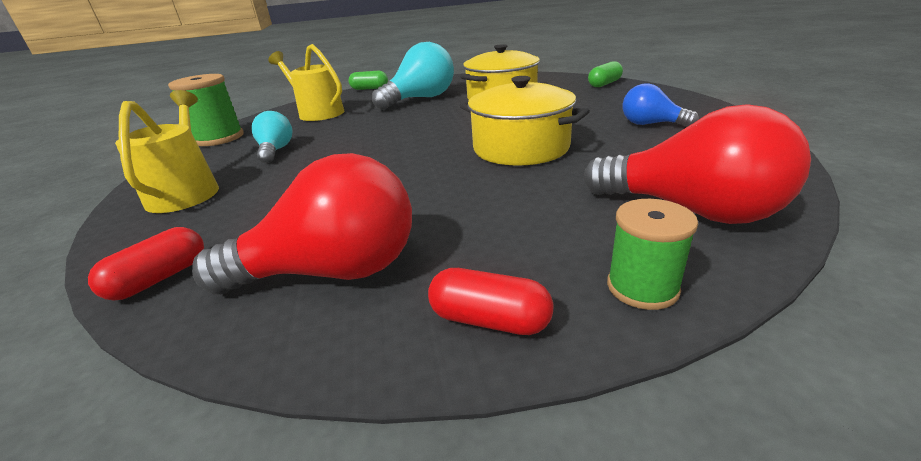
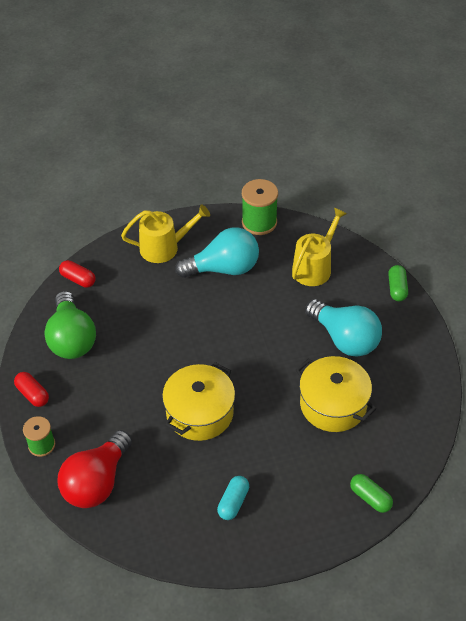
camera: 85 degrees right, 20 degrees up
red light bulb [192,153,412,295] -> green light bulb [44,291,96,359]
turquoise light bulb [251,111,292,163] -> turquoise light bulb [175,227,259,278], size x1.78
red capsule [428,268,553,335] -> red capsule turned 60 degrees counterclockwise [14,372,49,407]
blue light bulb [623,83,699,127] -> turquoise capsule [217,476,249,520]

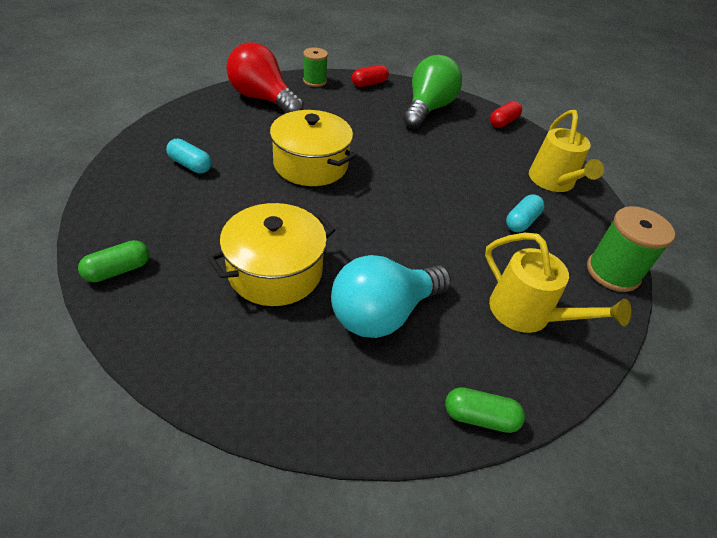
camera: 95 degrees right, 5 degrees down
green light bulb [44,291,96,359] -> green light bulb turned 120 degrees clockwise [403,55,462,128]
turquoise light bulb [175,227,259,278] -> turquoise capsule [506,194,545,232]

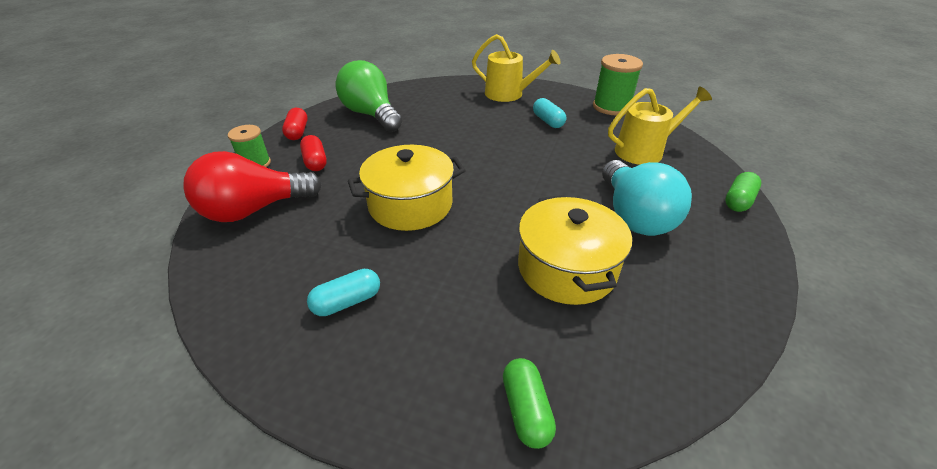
camera: 60 degrees left, 5 degrees down
red capsule [490,101,522,128] -> red capsule moved to [300,135,327,171]

